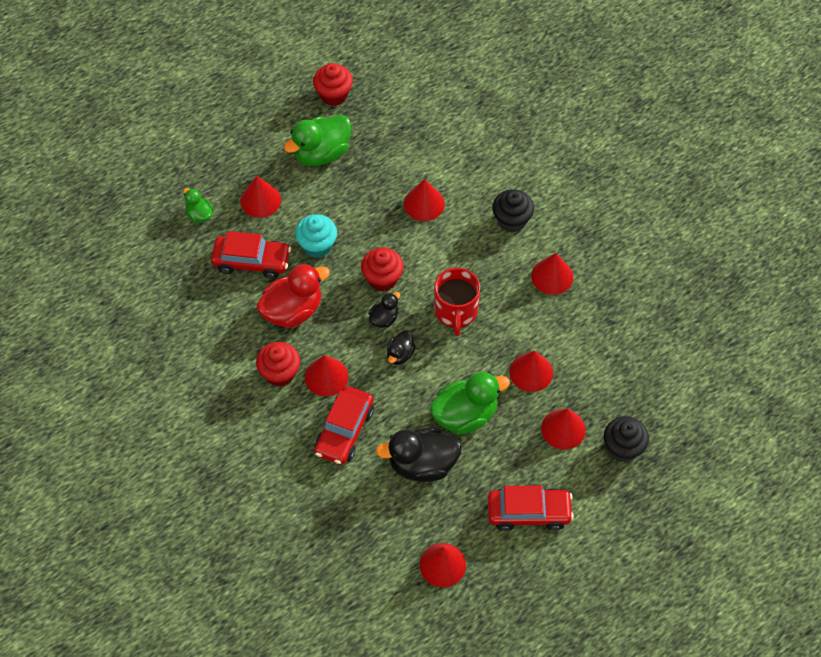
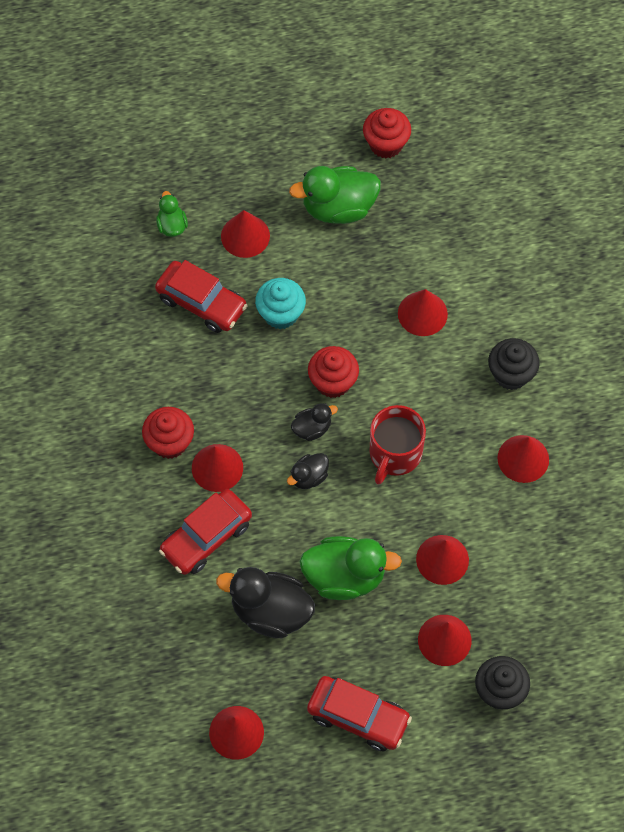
camera: 25 degrees right, 5 degrees up
red duck [257,264,330,328] -> none

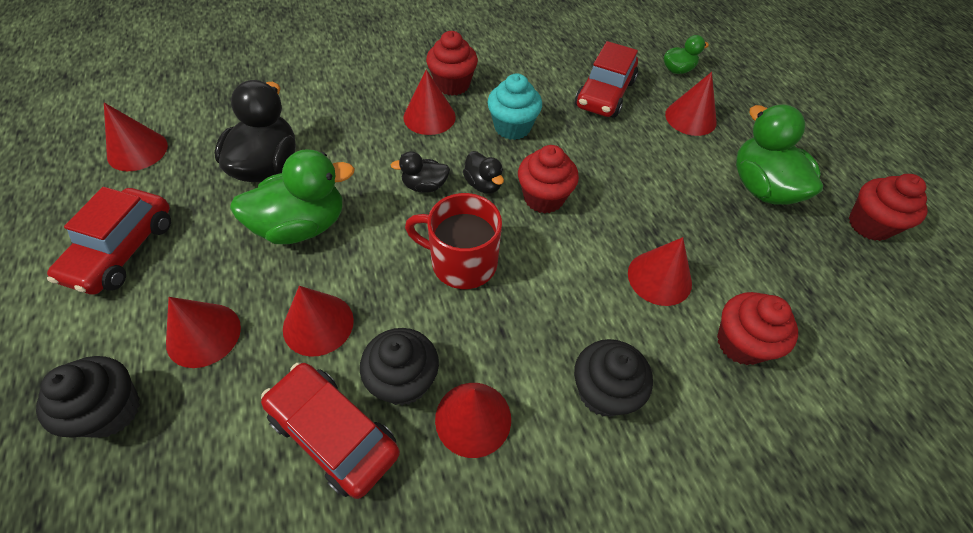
camera: 80 degrees right, 10 degrees down
red car [159,489,252,575] -> red car moved to [261,363,400,499]
turquoise cupcake [255,278,306,329] -> turquoise cupcake moved to [487,73,542,140]
black duck [287,453,329,489] -> black duck turned 45 degrees counterclockwise [391,151,450,193]
green duck [299,536,402,600] -> green duck turned 105 degrees counterclockwise [230,149,355,244]
none -> black cupcake [360,328,439,406]
none -> red cupcake [717,292,798,365]

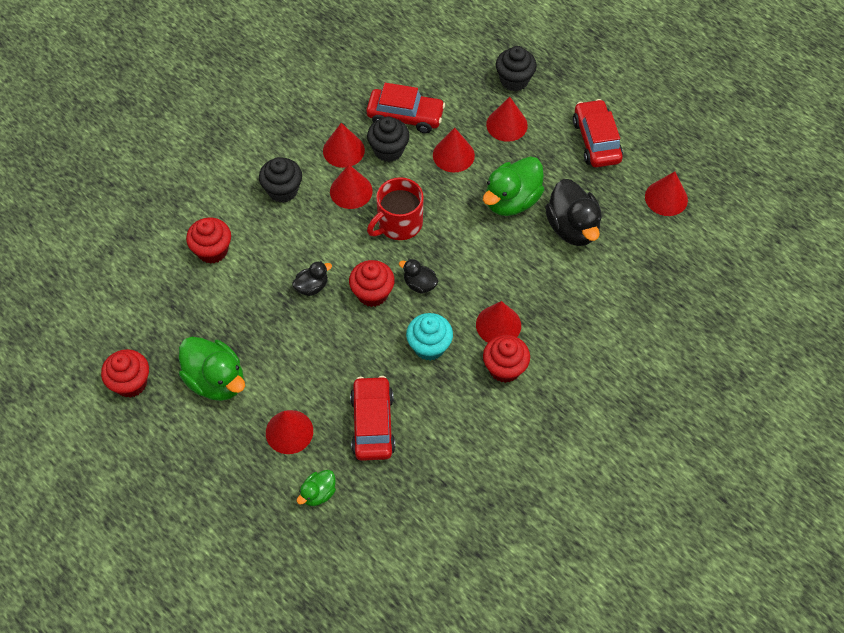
camera: 155 degrees right, 5 degrees up
black duck [391,151,450,193] -> black duck moved to [292,261,332,296]
red mug [405,193,502,289] -> red mug turned 150 degrees clockwise [367,177,424,240]
red cone [628,237,692,306] -> red cone moved to [330,164,373,209]

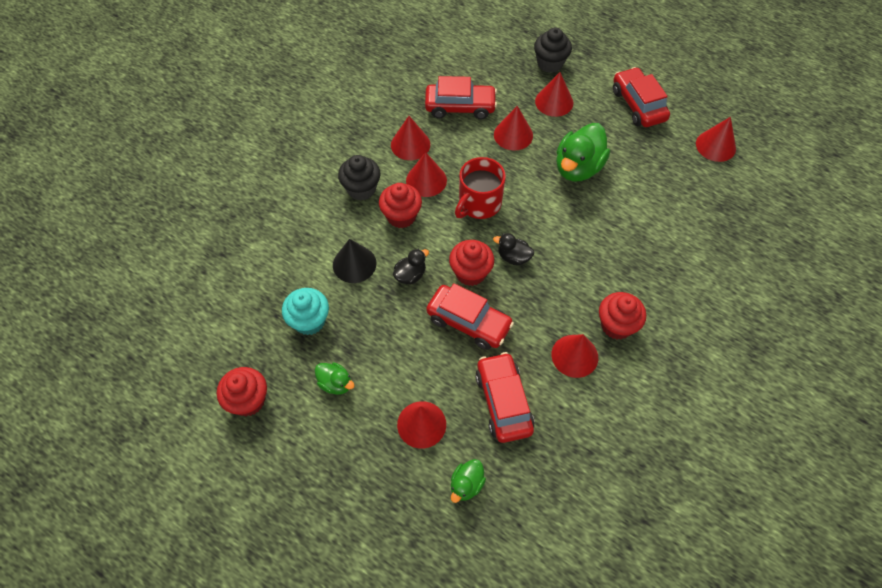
camera: 10 degrees left, 0 degrees up
green duck [179,337,245,401] -> green duck [315,362,355,395], size x0.52
red cupcake [186,217,231,264] -> red cupcake moved to [379,183,422,228]
black cupcake [367,116,410,162] -> none
turquoise cupcake [406,313,453,361] -> turquoise cupcake moved to [282,288,329,335]
red cone [476,301,521,342] -> red cone moved to [552,334,598,378]
black duck [545,179,602,246] -> none
none -> black cone [333,239,376,283]
none -> red car [426,283,514,350]

